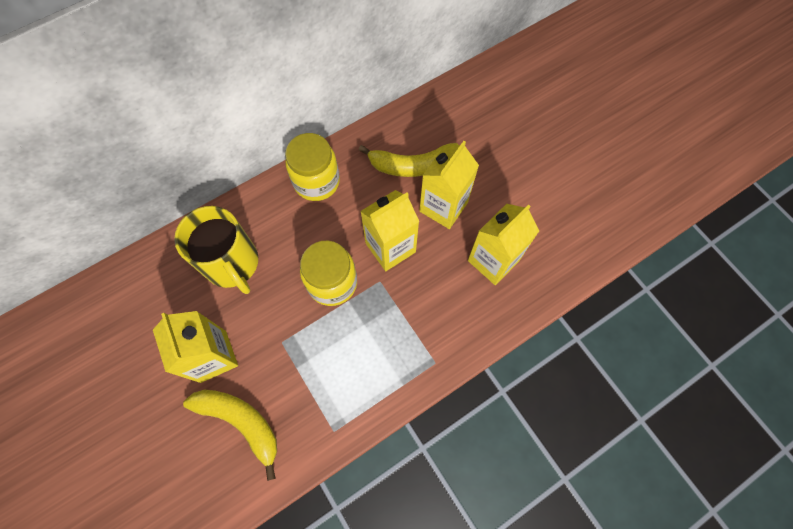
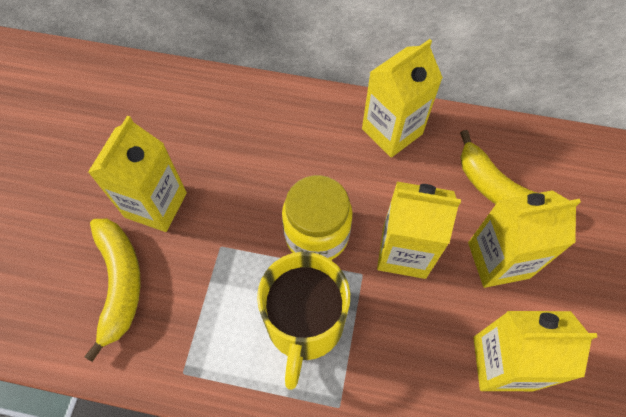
camera: 45 degrees right, 5 degrees down
yellow mug [174,206,258,294] -> yellow mug moved to [257,252,350,390]
yellow jar [285,133,340,201] -> yellow carton [362,39,443,158]

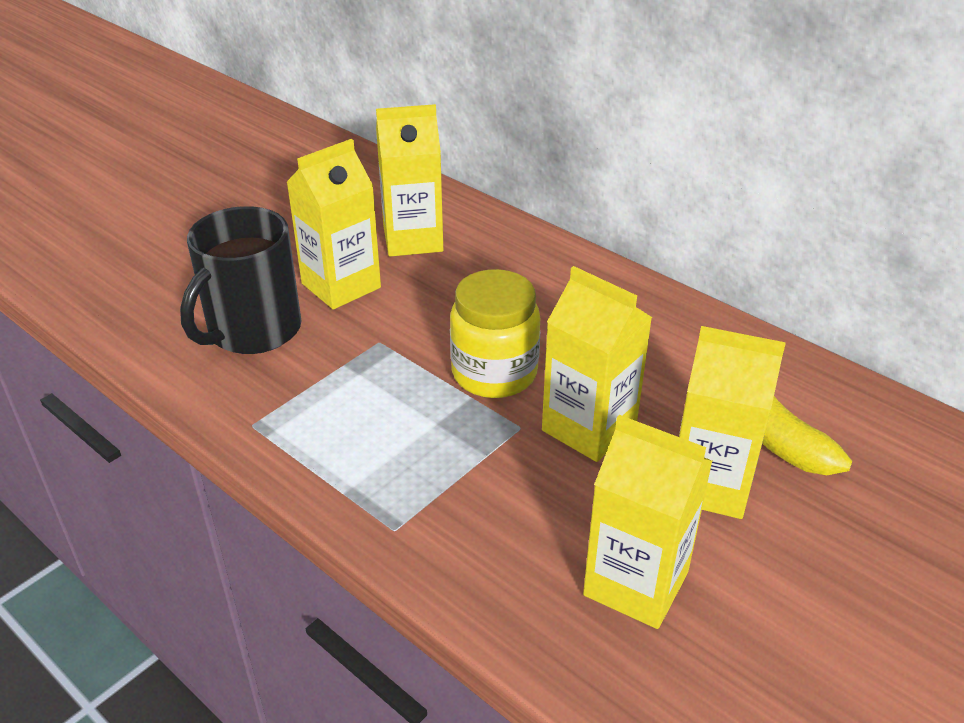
camera: 30 degrees right, 25 degrees down
yellow banana [84,219,140,362] -> black mug [180,206,302,354]
yellow mug [257,252,350,390] -> none
yellow carton [362,39,443,158] -> yellow carton moved to [376,104,443,257]

